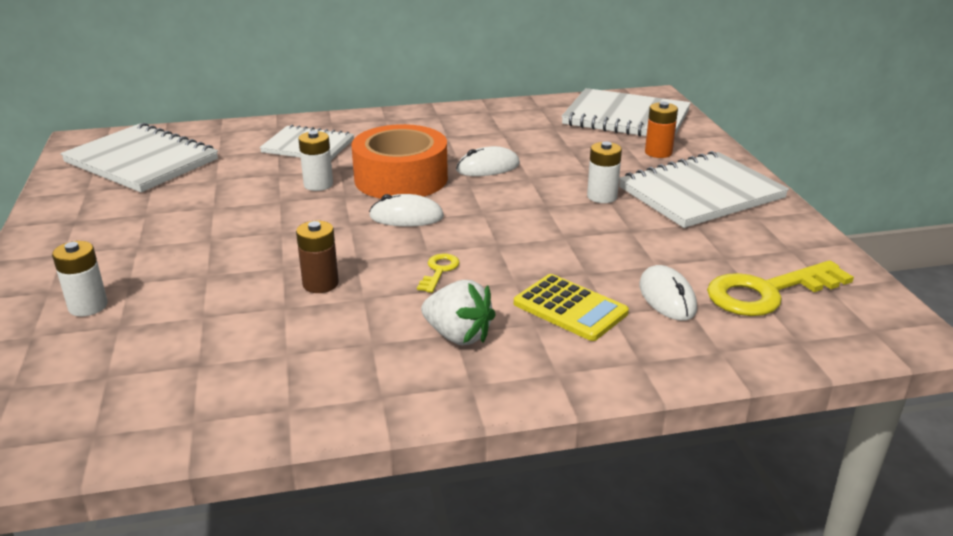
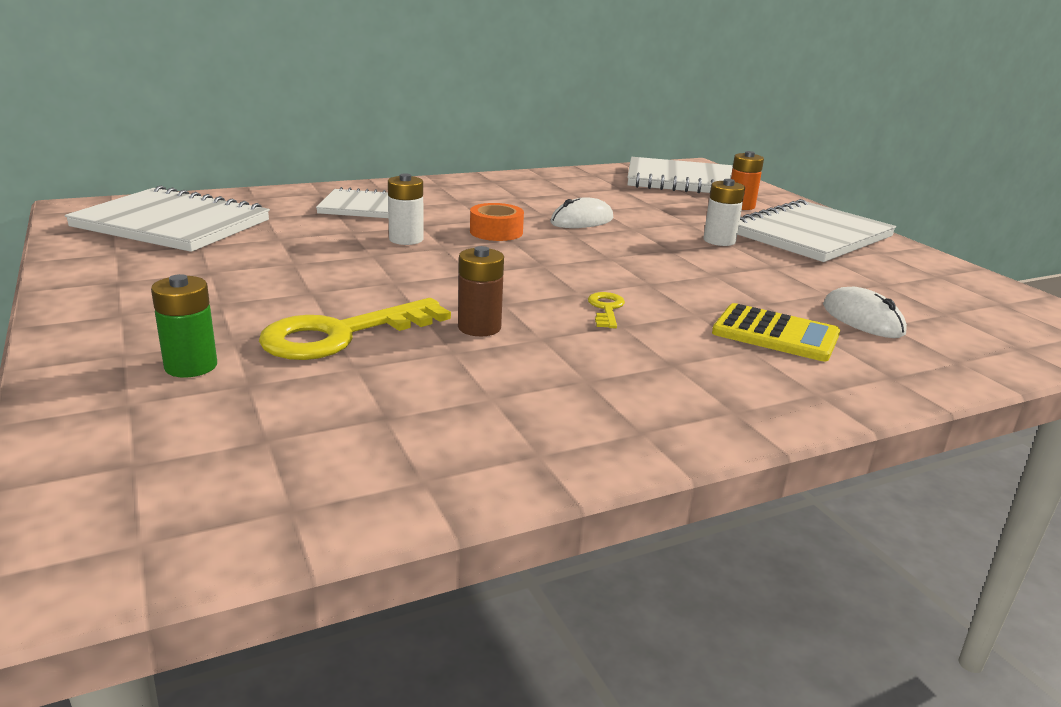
camera: 15 degrees left, 5 degrees down
white battery [52,241,108,316] -> green battery [151,274,217,378]
orange tape [351,124,448,199] -> orange tape [470,203,524,241], size x0.50
white mouse [369,194,444,226] -> none
white strawberry [421,280,496,345] -> none
yellow key [707,260,854,316] -> yellow key moved to [259,298,451,360]

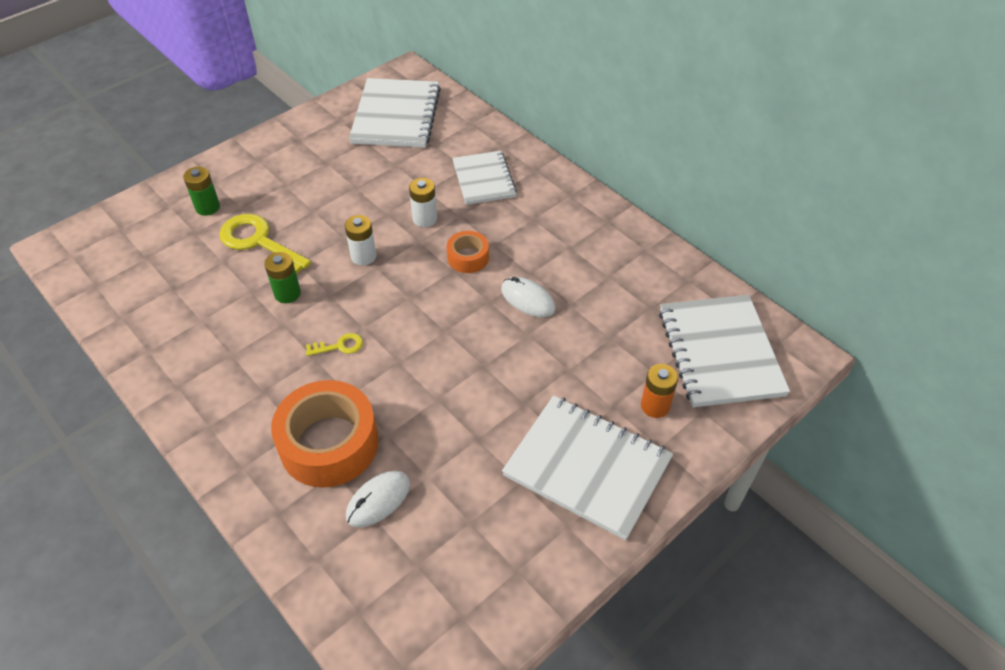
camera: 75 degrees right, 25 degrees up
brown battery [458,246,504,336] -> green battery [264,252,301,303]
white battery [703,179,745,246] -> white battery moved to [345,215,376,265]
yellow calculator [712,303,840,361] -> orange tape [271,380,378,488]

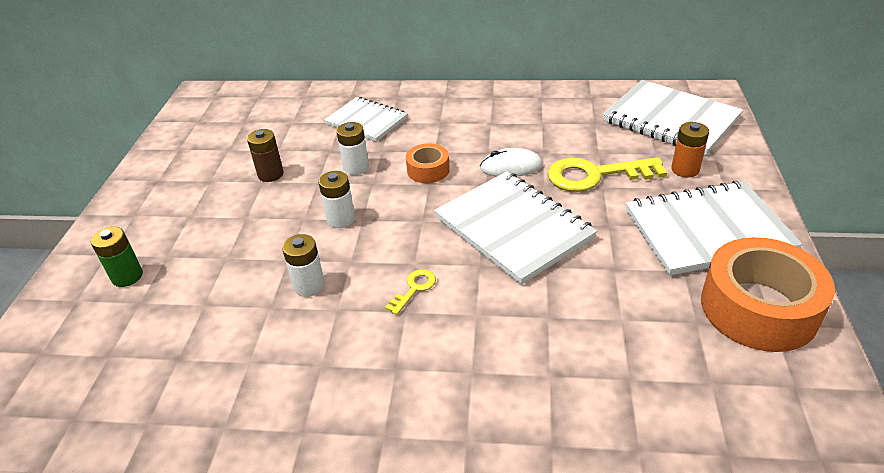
camera: 40 degrees left, 10 degrees down
yellow key [219,214,311,274] -> yellow key moved to [547,157,667,192]
green battery [264,252,301,303] -> white battery [282,234,325,297]
orange tape [271,380,378,488] -> orange tape moved to [701,237,835,352]
white mouse [346,471,410,528] -> none
white notebook [349,78,441,148] -> white notebook moved to [434,171,597,285]
none -> brown battery [247,129,284,182]

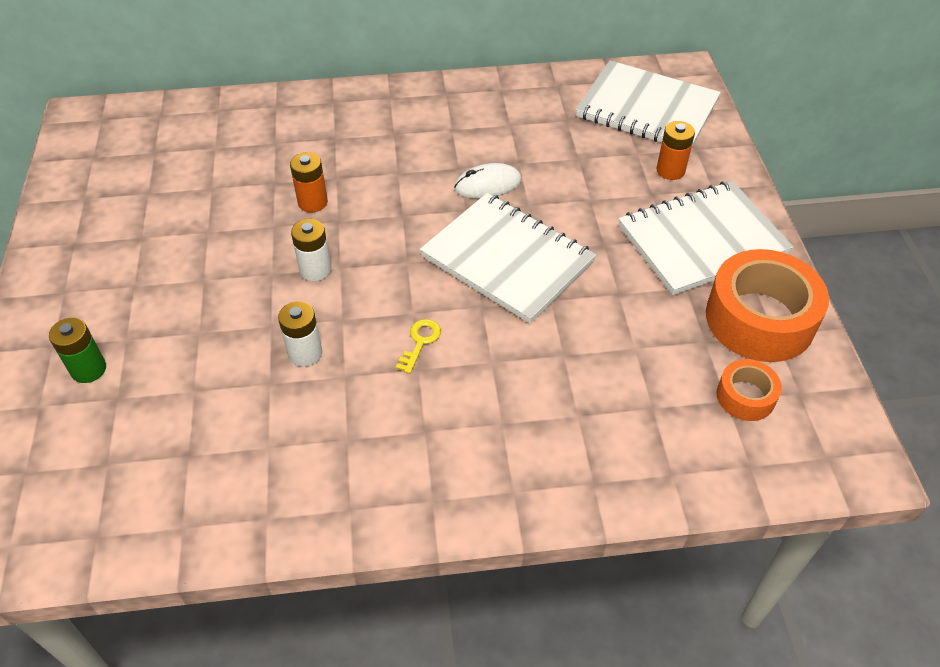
camera: 15 degrees left, 10 degrees up
brown battery [247,129,284,182] -> none
white notebook [324,97,408,142] -> none
white battery [336,122,369,175] -> orange battery [290,152,328,213]
orange tape [406,144,450,183] -> orange tape moved to [716,359,782,421]
yellow key [547,157,667,192] -> none

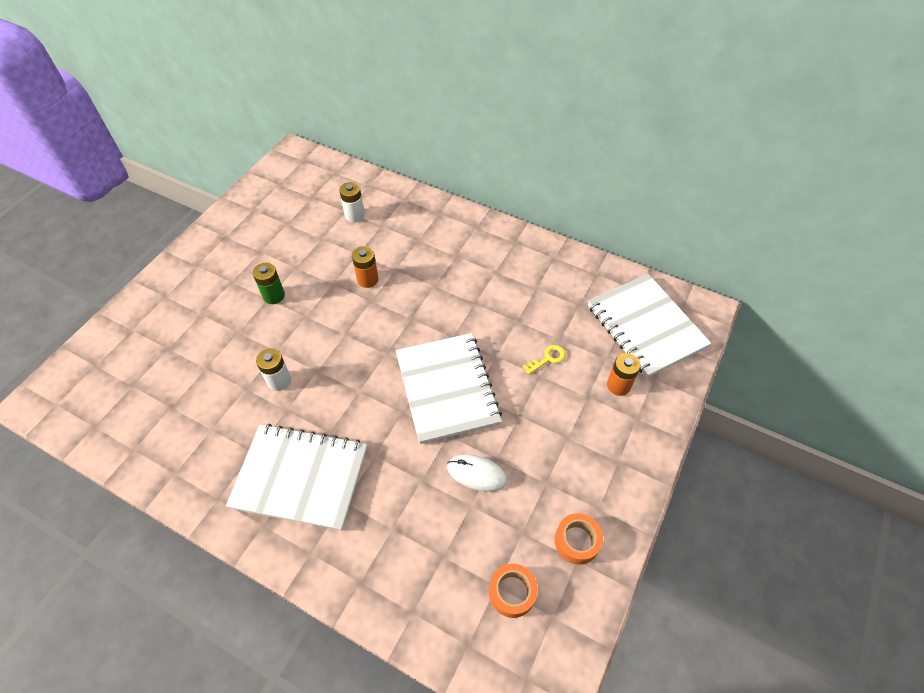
camera: 35 degrees right, 5 degrees up
green battery [49,318,106,383] -> green battery moved to [253,263,285,304]
white battery [291,219,331,281] -> white battery moved to [339,182,365,222]
yellow key [396,319,441,374] -> yellow key moved to [522,345,566,375]
white mouse [454,163,522,199] -> white mouse moved to [447,454,507,492]
white notebook [619,181,793,295] -> white notebook moved to [226,424,367,531]
orange tape [706,249,829,362] -> orange tape [555,513,603,565], size x0.50

